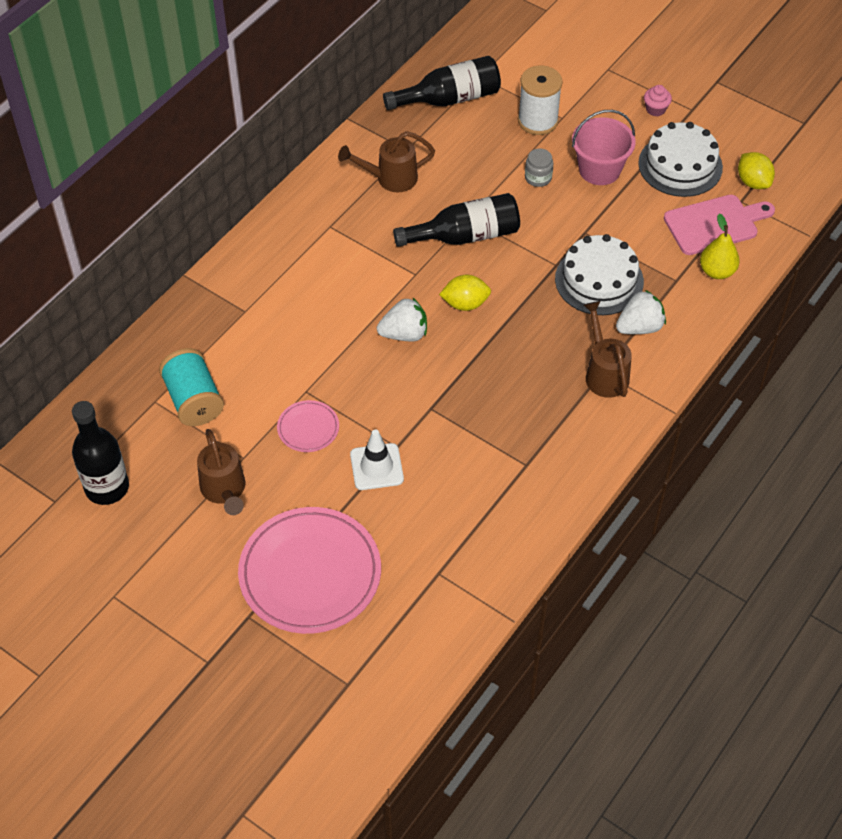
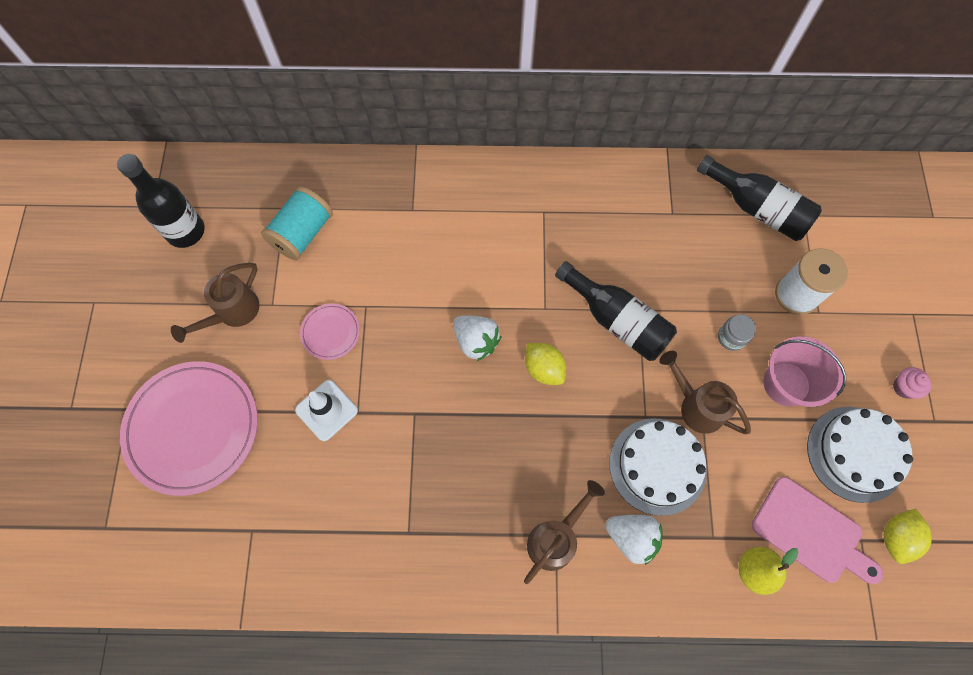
camera: 55 degrees right, 15 degrees up
brown watering can [338,131,435,192] -> brown watering can moved to [659,351,751,434]

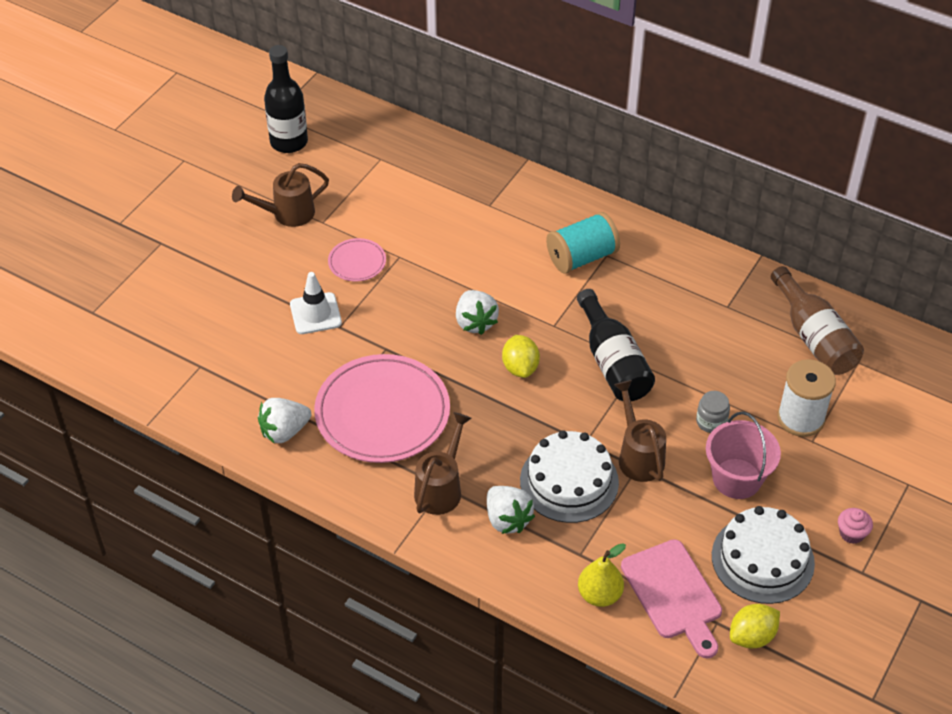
camera: 30 degrees right, 20 degrees down
pink plate [120,361,258,496] -> pink plate moved to [314,354,450,463]
turquoise spool [261,186,333,260] -> turquoise spool moved to [546,212,620,273]
brown watering can [524,480,605,584] -> brown watering can turned 45 degrees counterclockwise [414,412,472,515]
black bottle [697,155,822,241] -> brown bottle [771,266,864,375]
none -> white strawberry [258,398,311,444]

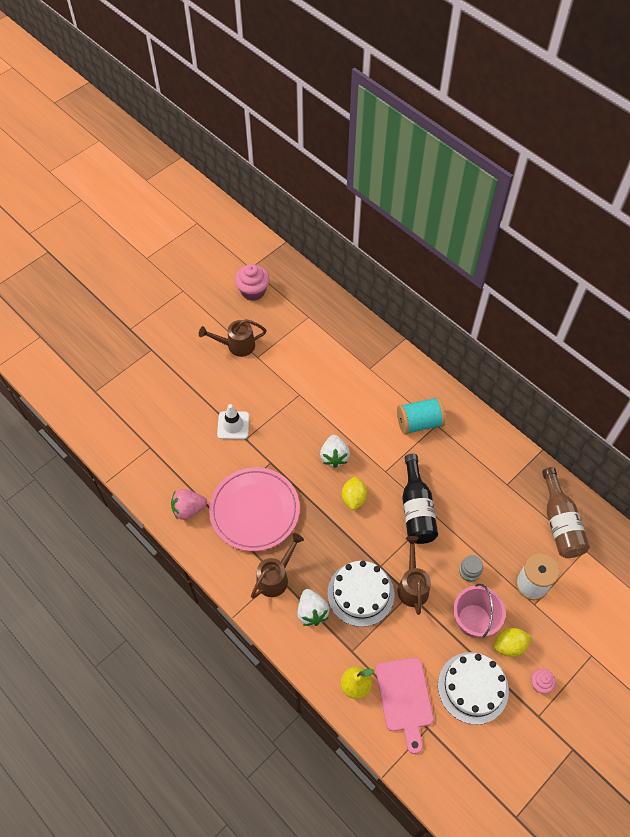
camera: 15 degrees right, 10 degrees up
white strawberry [258,398,311,444] -> pink strawberry [171,489,207,520]
black bottle [264,45,308,153] -> pink cupcake [235,264,270,301]
pink plate [328,238,386,281] -> none
yellow lemon [730,604,780,648] -> yellow lemon moved to [494,628,532,657]

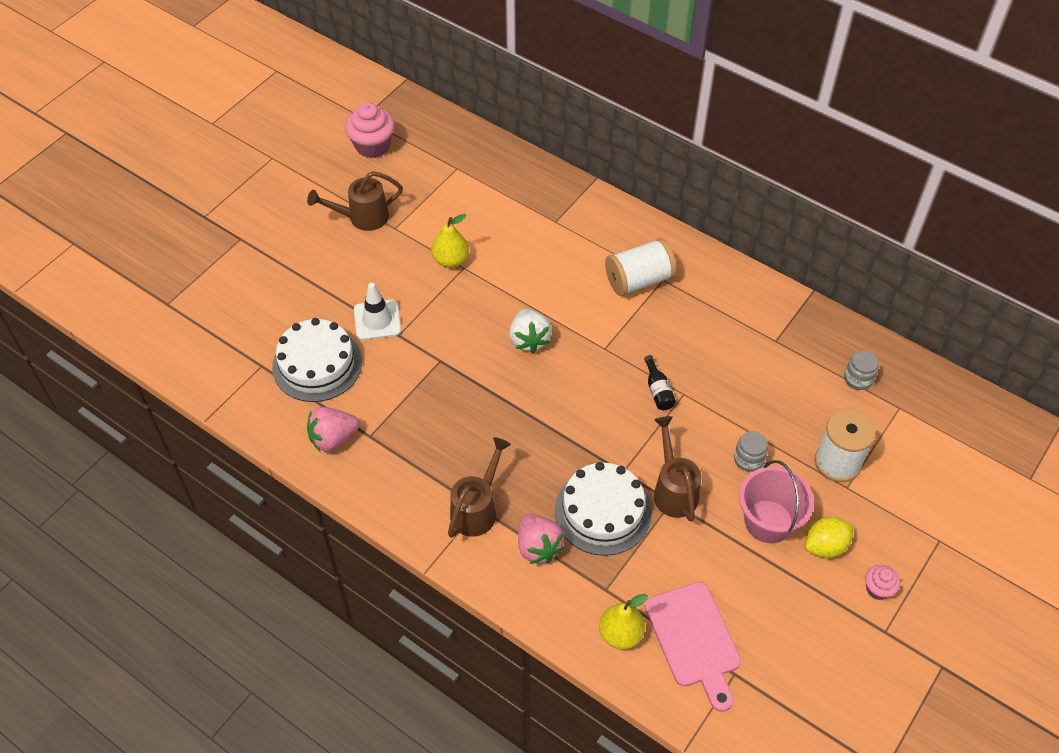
camera: 10 degrees left, 5 degrees down
pink plate [209,467,300,551] -> none
white strawberry [297,589,329,626] -> pink strawberry [518,514,565,564]
yellow lemon [342,476,367,510] -> none
turquoise spool [397,397,446,435] -> white spool [605,238,676,296]
black bottle [402,454,438,544] -> black bottle [644,355,676,410], size x0.47
white cake [438,652,509,725] -> white cake moved to [272,318,362,402]
brown bottle [542,467,590,558] -> grey jar [844,350,879,390]
none -> yellow pear [432,214,469,268]

